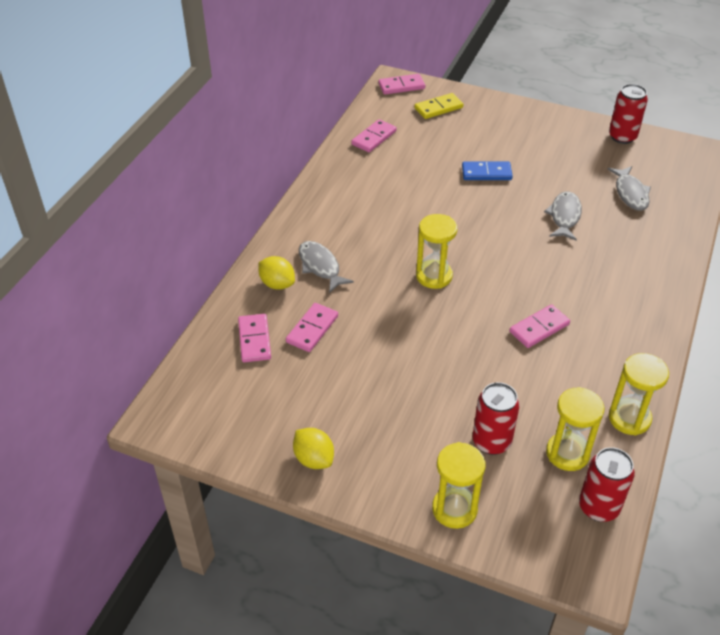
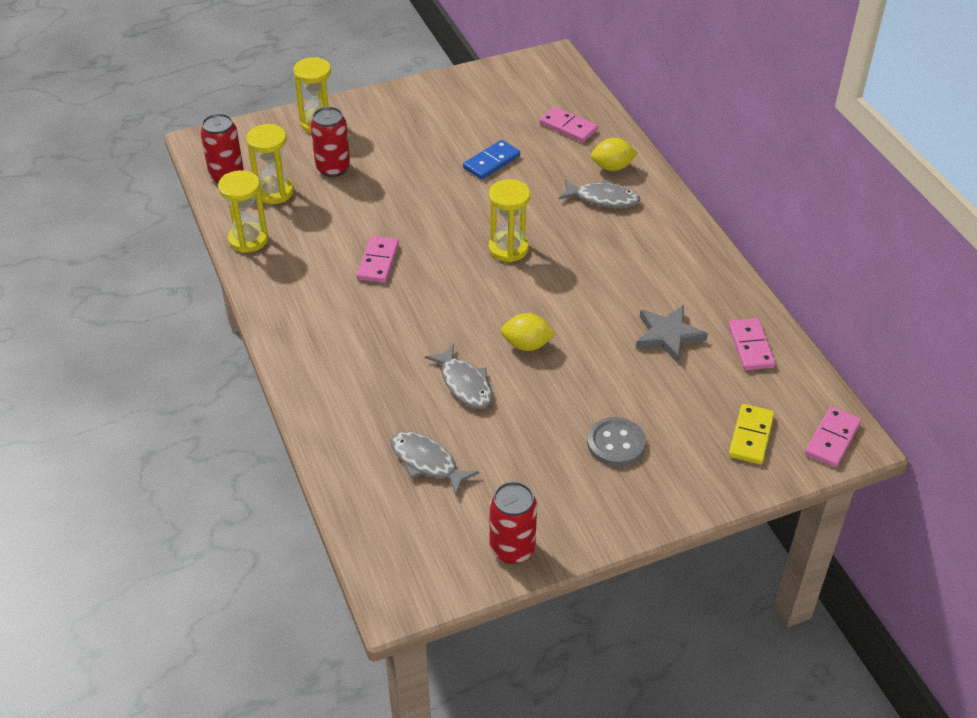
camera: 135 degrees right, 0 degrees up
pink domino [286,303,338,352] -> none
yellow lemon [293,428,334,469] -> yellow lemon moved to [501,313,556,351]
blue domino [462,161,513,180] -> blue domino moved to [463,140,520,180]
none -> grey button [587,417,646,467]
none -> grey star [636,305,708,363]

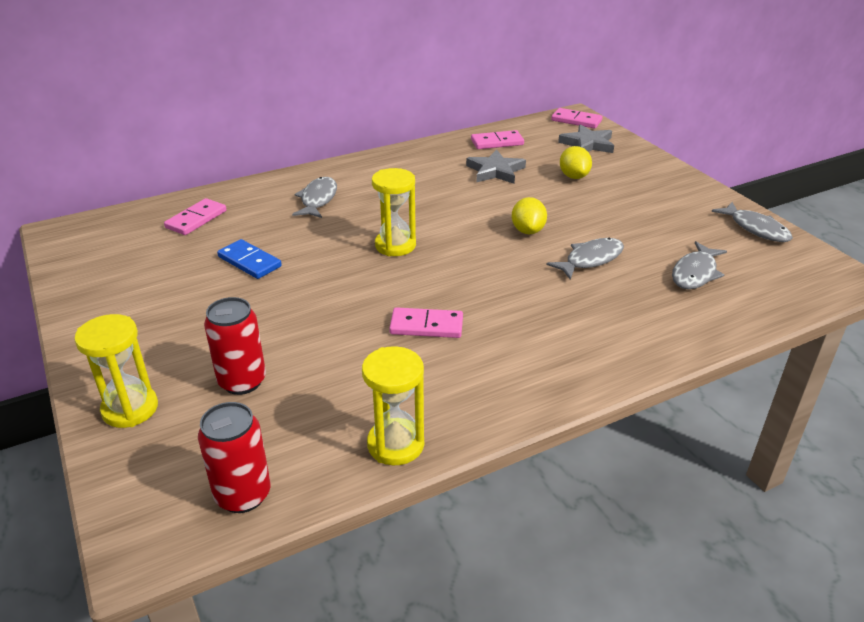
camera: 95 degrees left, 10 degrees down
yellow hourglass [246,124,294,204] -> none
red can [490,481,537,564] -> grey fish [711,202,793,242]
grey button [587,417,646,467] -> none
yellow lemon [591,138,638,171] -> yellow lemon moved to [560,146,592,179]
yellow domino [729,404,775,464] -> grey star [558,124,614,153]

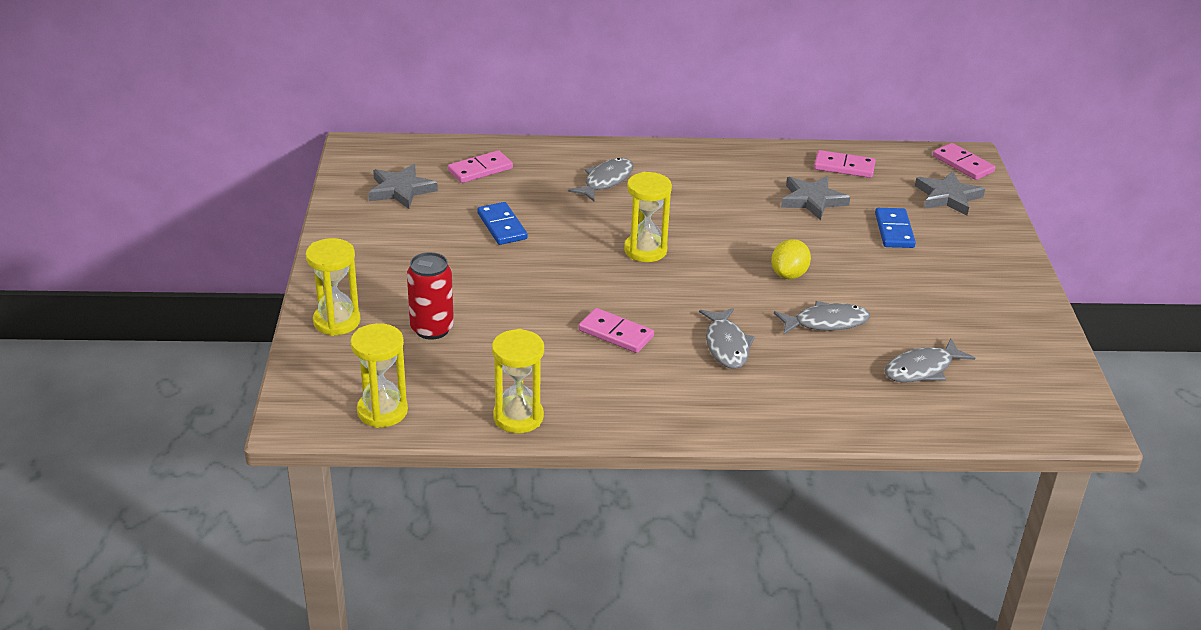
camera: 25 degrees right, 0 degrees up
red can [198,402,271,513] -> yellow hourglass [350,323,408,428]
yellow lemon [560,146,592,179] -> blue domino [875,208,916,248]
grey fish [711,202,793,242] -> grey fish moved to [699,308,755,369]
none -> grey star [368,164,438,209]

